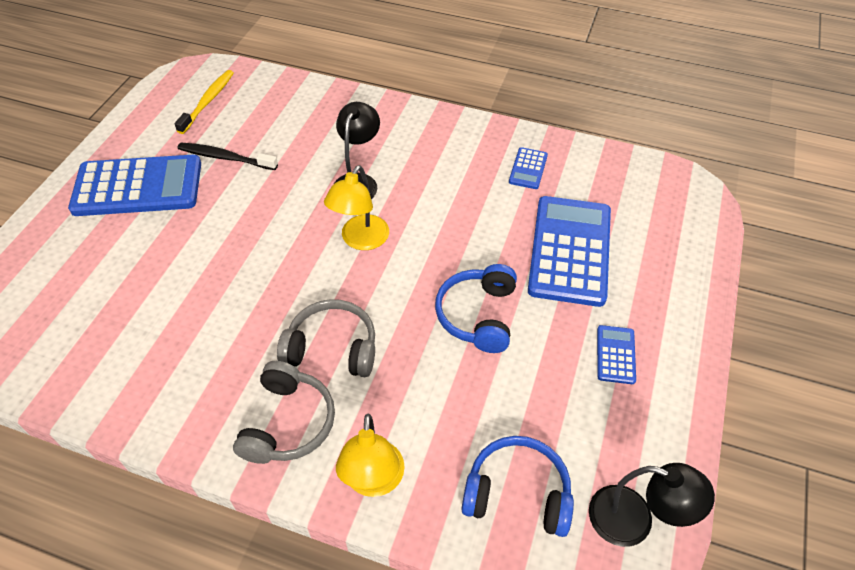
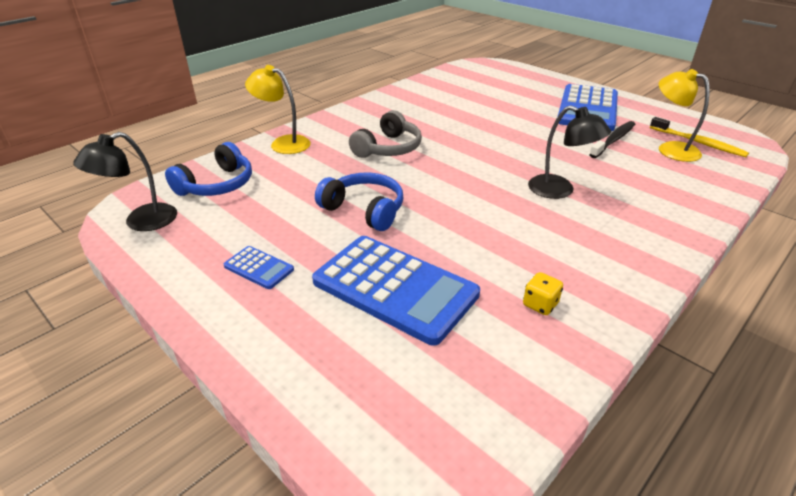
camera: 115 degrees right, 15 degrees down
grey headphones [233,361,335,464] -> none
yellow lamp [324,165,389,250] -> yellow lamp moved to [659,69,710,162]
blue calculator [509,147,548,189] -> yellow dice [523,272,563,315]

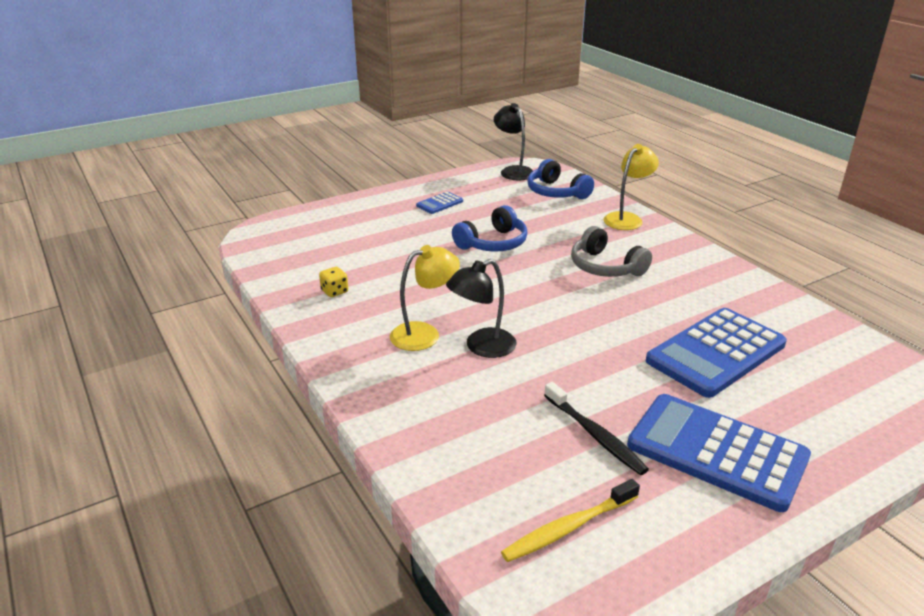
camera: 105 degrees right, 5 degrees down
blue calculator [312,236,480,346] -> blue calculator moved to [646,308,787,398]
yellow lamp [659,69,710,162] -> yellow lamp moved to [390,245,460,351]

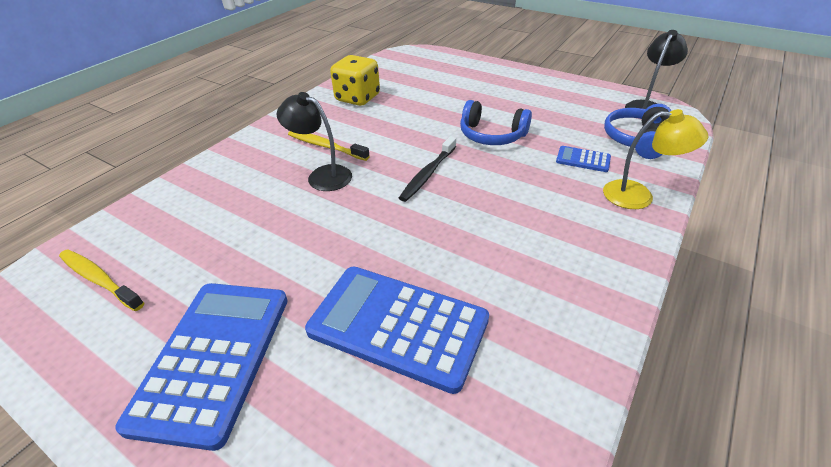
camera: 65 degrees right, 10 degrees up
yellow dice [319,267,348,297] -> yellow dice [330,55,380,106], size x2.14
yellow lamp [390,245,460,351] -> yellow toothbrush [288,131,370,161]
blue calculator [416,192,463,214] -> blue calculator moved to [556,146,611,172]
black toothbrush [544,382,649,475] -> black toothbrush moved to [399,136,456,202]
grey headphones [571,226,652,277] -> none

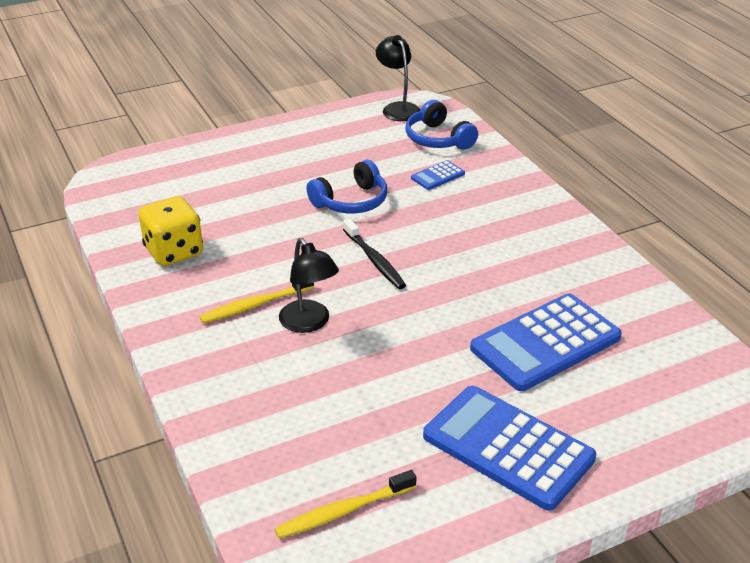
camera: 60 degrees left, 5 degrees down
black lamp [277,92,352,191] -> black lamp turned 90 degrees counterclockwise [279,238,339,333]
yellow lamp [603,109,709,209] -> none

